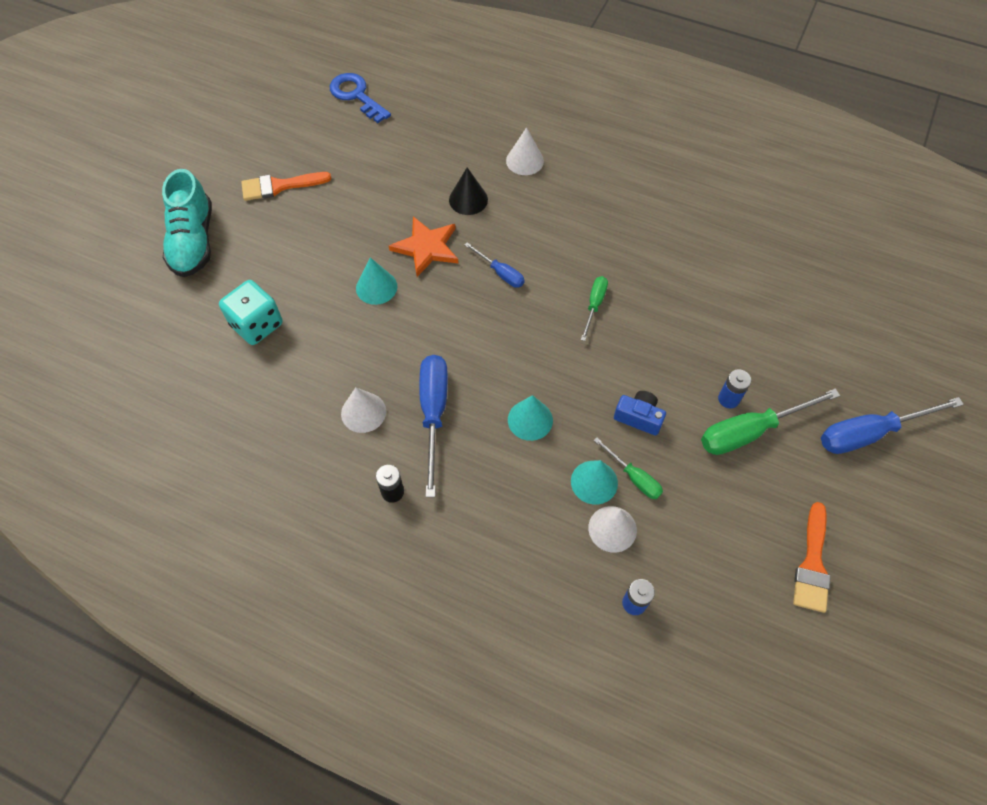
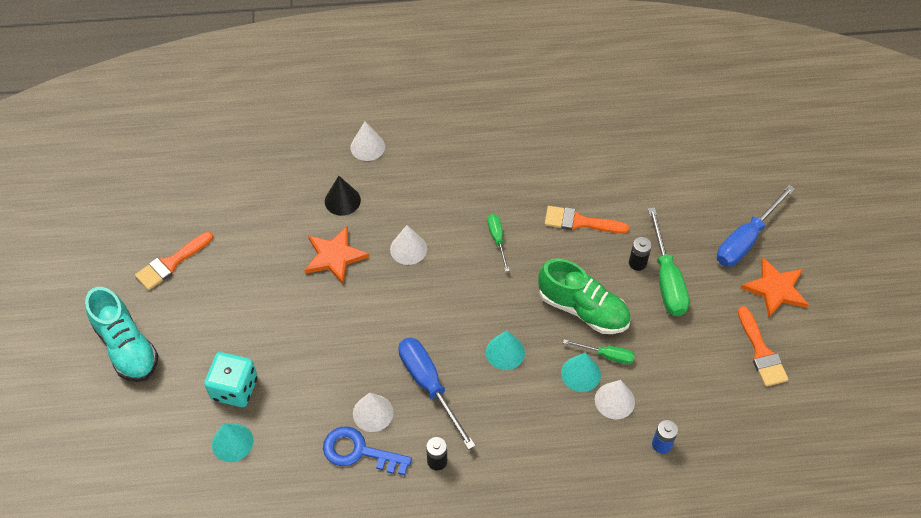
camera: 30 degrees left, 5 degrees down
blue key [330,73,391,123] -> blue key moved to [323,426,412,475]
turquoise cone [356,258,397,305] -> turquoise cone moved to [212,423,253,462]
blue screwdriver [465,242,525,288] -> white cone [390,225,427,265]
blue camera [614,391,666,436] -> green shoe [538,259,631,334]
green screwdriver [701,389,840,455] -> green screwdriver turned 45 degrees counterclockwise [648,207,689,316]
blue battery [718,369,751,409] -> black battery [629,237,652,271]
none -> orange brush [545,206,629,233]
none -> orange star [741,257,809,317]

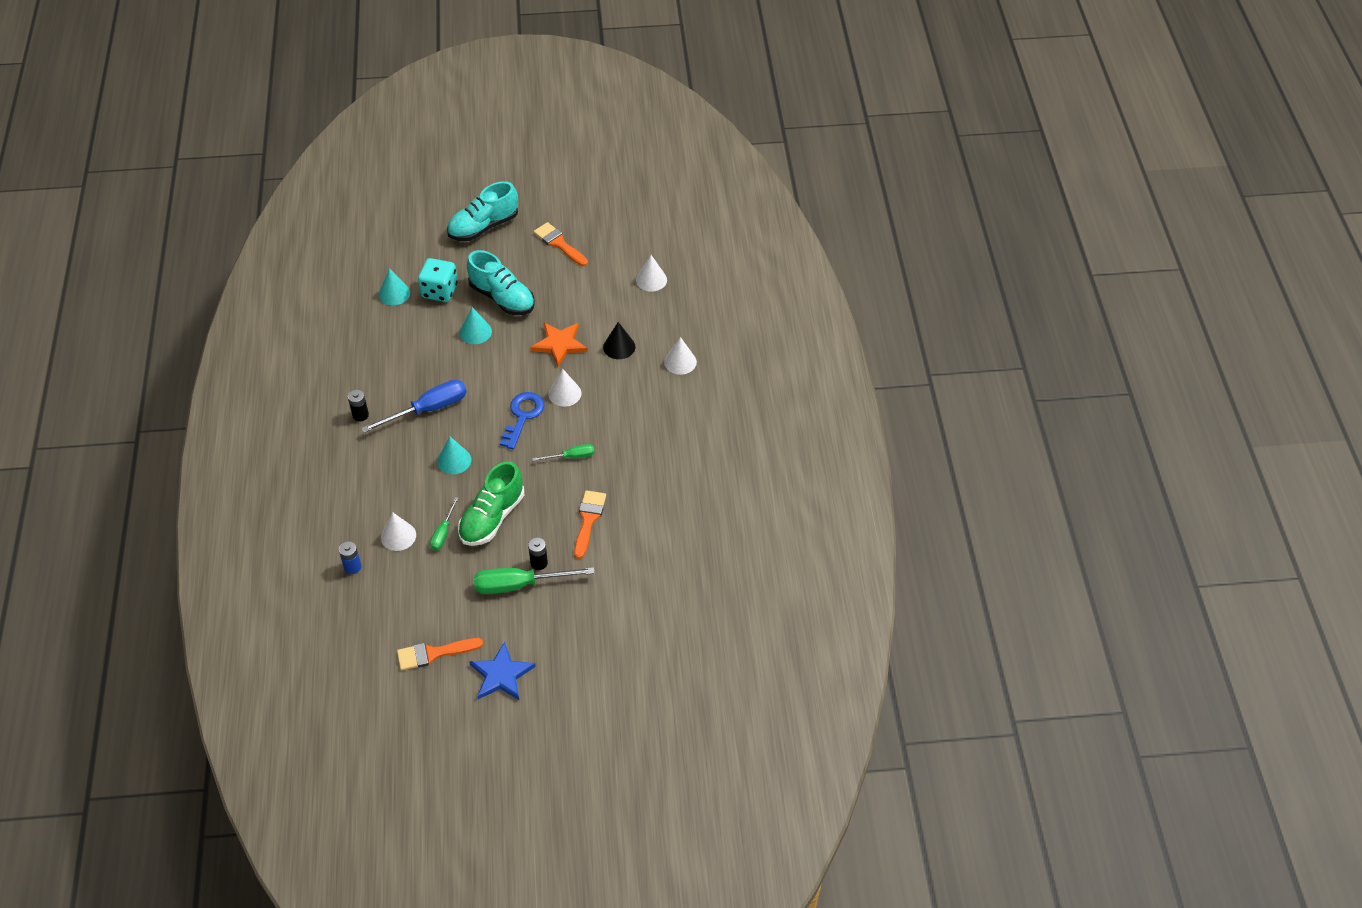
camera: 90 degrees right, 5 degrees down
blue key [323,426,412,475] -> blue key moved to [500,392,544,450]
white cone [353,393,393,432] -> white cone moved to [636,255,667,292]
turquoise cone [561,352,601,392] -> turquoise cone moved to [460,307,492,344]
blue screwdriver [717,185,795,267] -> none
orange star [741,257,809,317] -> blue star [469,641,536,701]
none -> turquoise shoe [467,250,535,315]

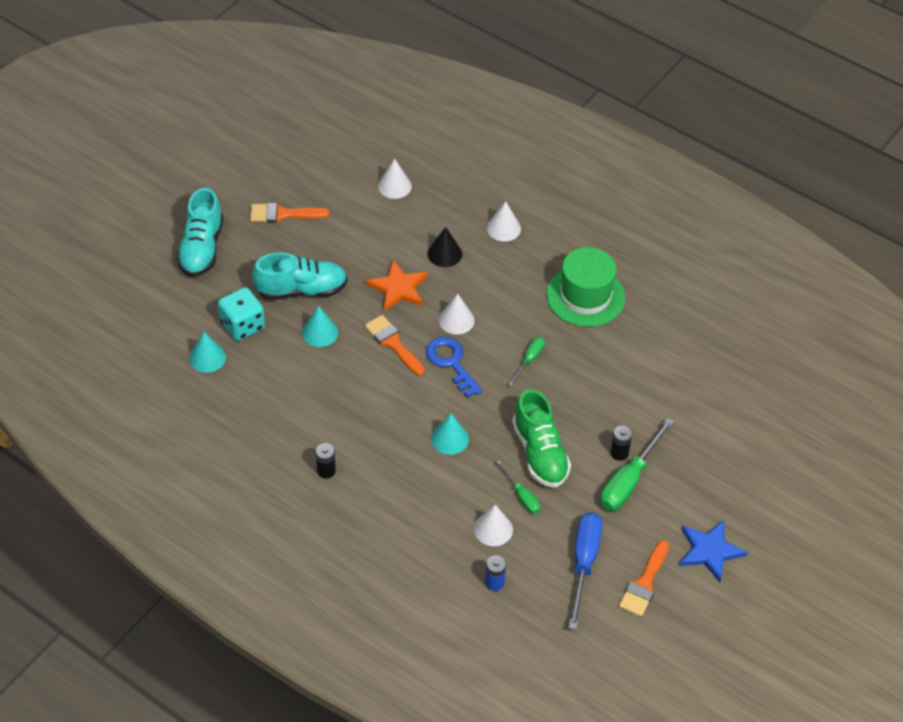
camera: 50 degrees left, 0 degrees up
blue screwdriver [361,380,467,433] -> blue screwdriver moved to [569,512,603,630]
orange brush [574,490,606,559] -> orange brush moved to [365,315,425,376]
none -> green hat [546,247,625,327]

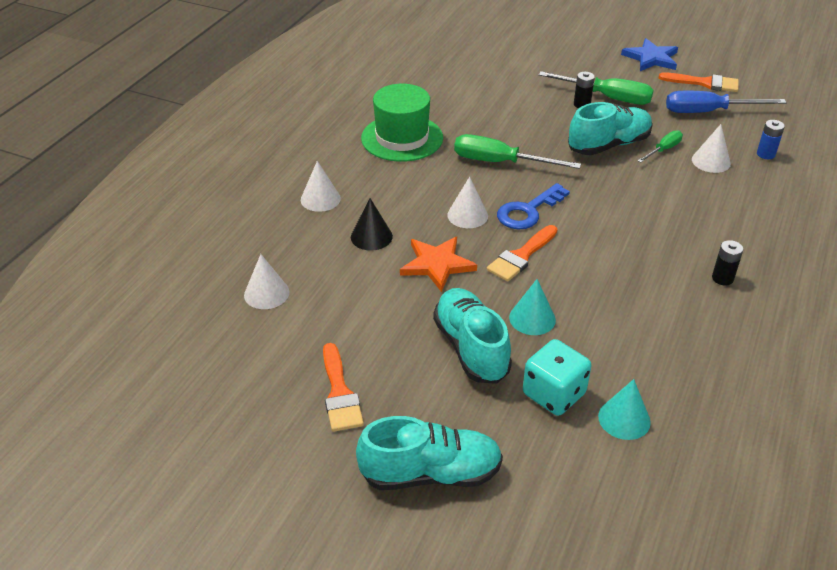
camera: 100 degrees left, 10 degrees down
turquoise cone [431,414,469,455] -> none
green screwdriver [508,337,545,386] -> green screwdriver [454,134,581,169], size x1.82
green shoe [512,389,571,488] -> turquoise shoe [568,102,653,155]

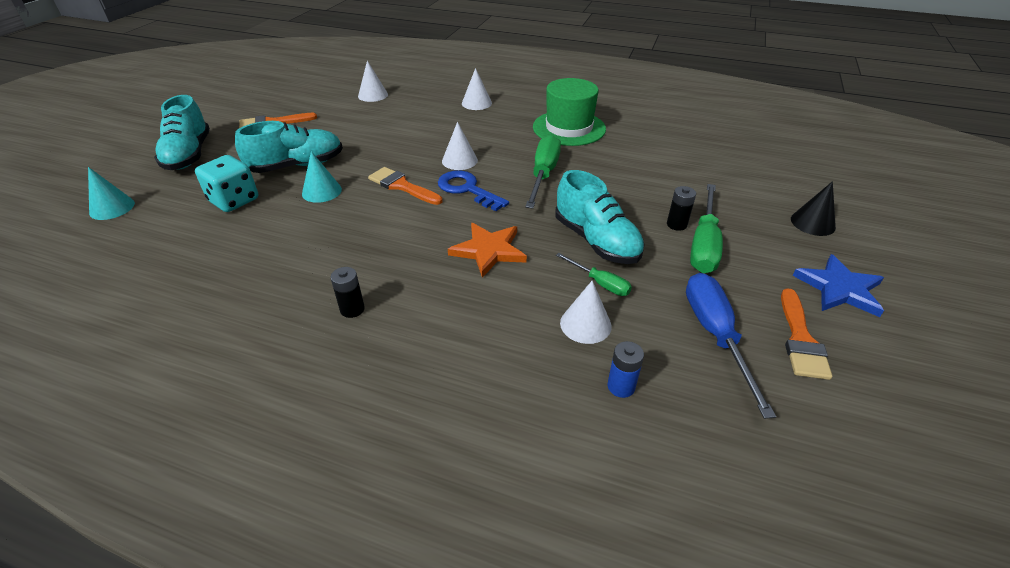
camera: 85 degrees right, 0 degrees up
black cone [351,198,393,250] -> black cone moved to [791,181,836,236]
orange star [400,237,477,292] -> orange star moved to [448,223,527,278]
turquoise cone [598,379,651,440] -> turquoise cone moved to [88,167,135,220]

